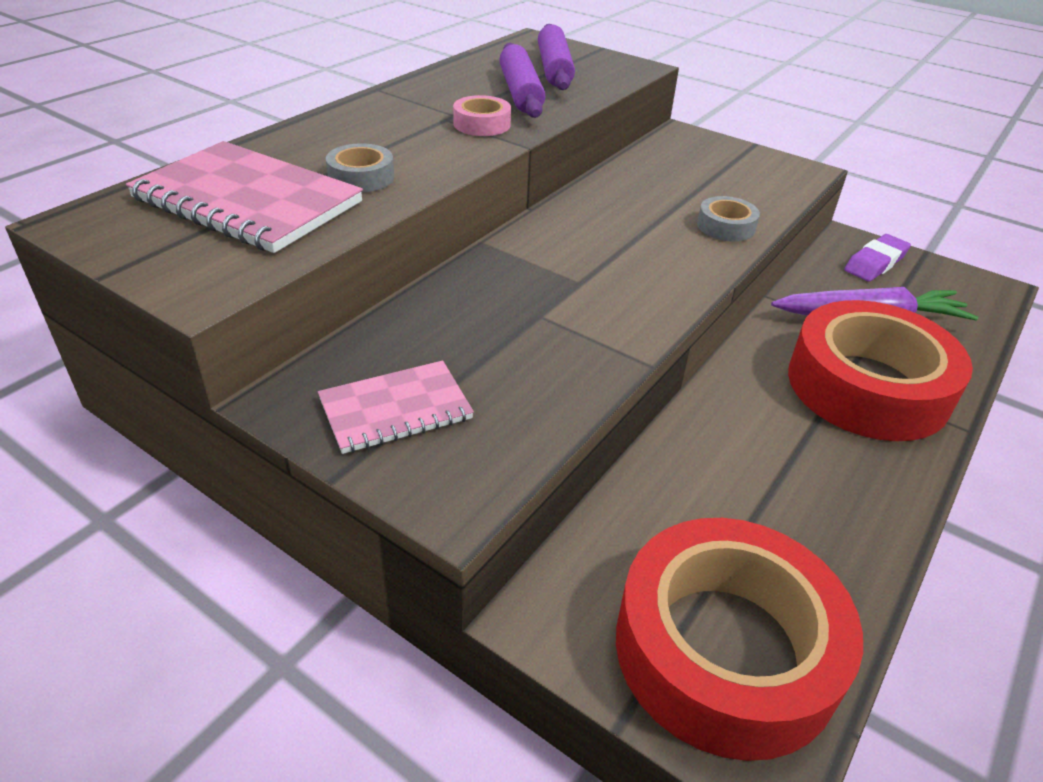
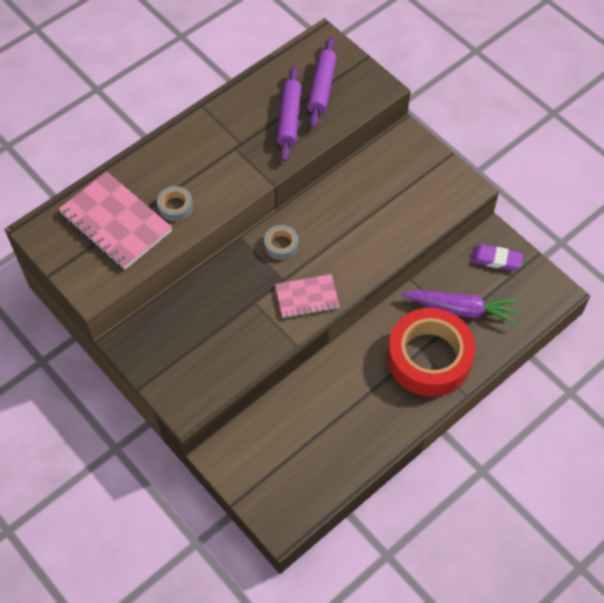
camera: 15 degrees right, 20 degrees up
pink notebook [318,361,474,454] -> pink notebook moved to [275,274,340,318]
pink tape [453,95,511,136] -> none
red tape [616,518,863,761] -> none
grey tape [697,196,760,242] -> grey tape moved to [264,225,299,260]
purple eraser [844,234,911,282] -> purple eraser turned 45 degrees clockwise [471,244,523,271]

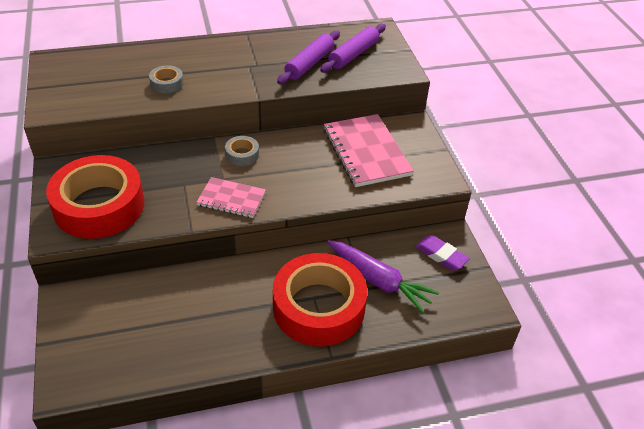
camera: 25 degrees right, 15 degrees down
pink notebook [59,171,172,270] -> pink notebook moved to [324,114,414,187]
none -> red tape [46,155,145,239]

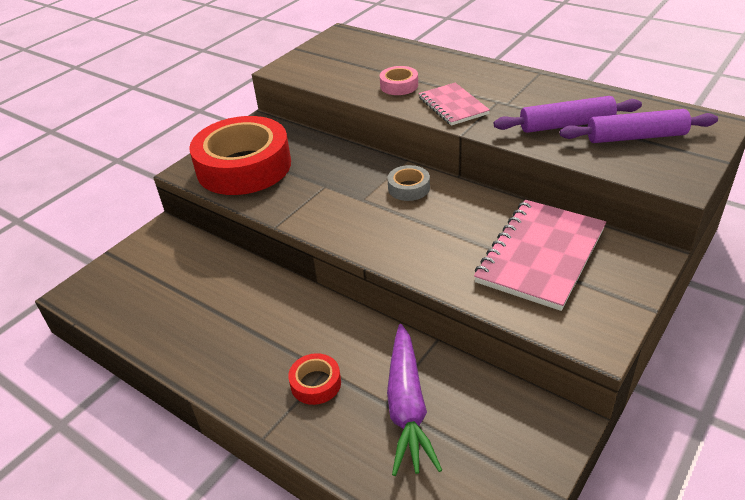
camera: 55 degrees right, 5 degrees down
grey tape [149,65,184,93] -> pink tape [380,66,418,95]
pink notebook [196,177,266,218] -> pink notebook moved to [419,83,490,126]
red tape [273,253,367,346] -> red tape [288,353,341,405], size x0.41
purple eraser [415,235,470,271] -> none

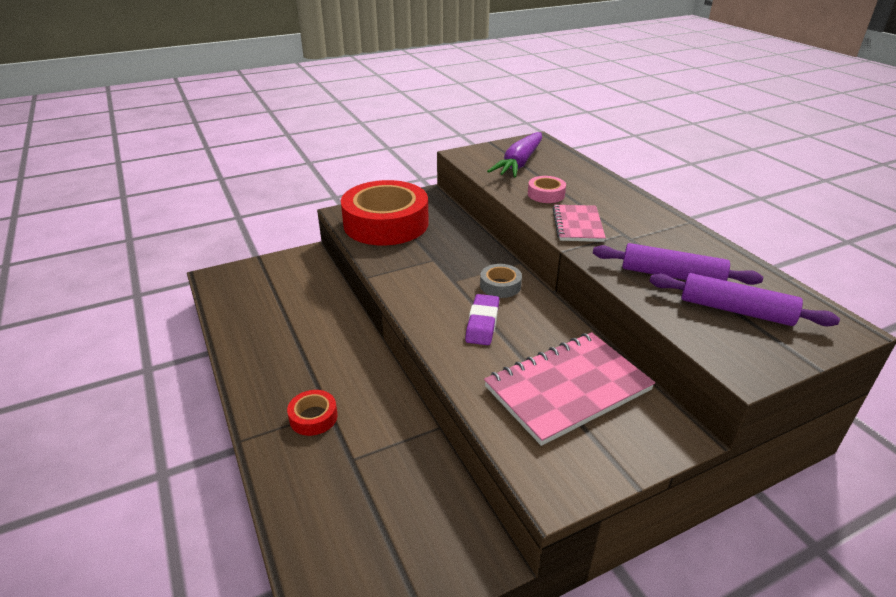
camera: 25 degrees right, 5 degrees down
purple carrot [387,324,442,476] -> purple carrot moved to [487,132,542,178]
none -> purple eraser [465,294,499,345]

